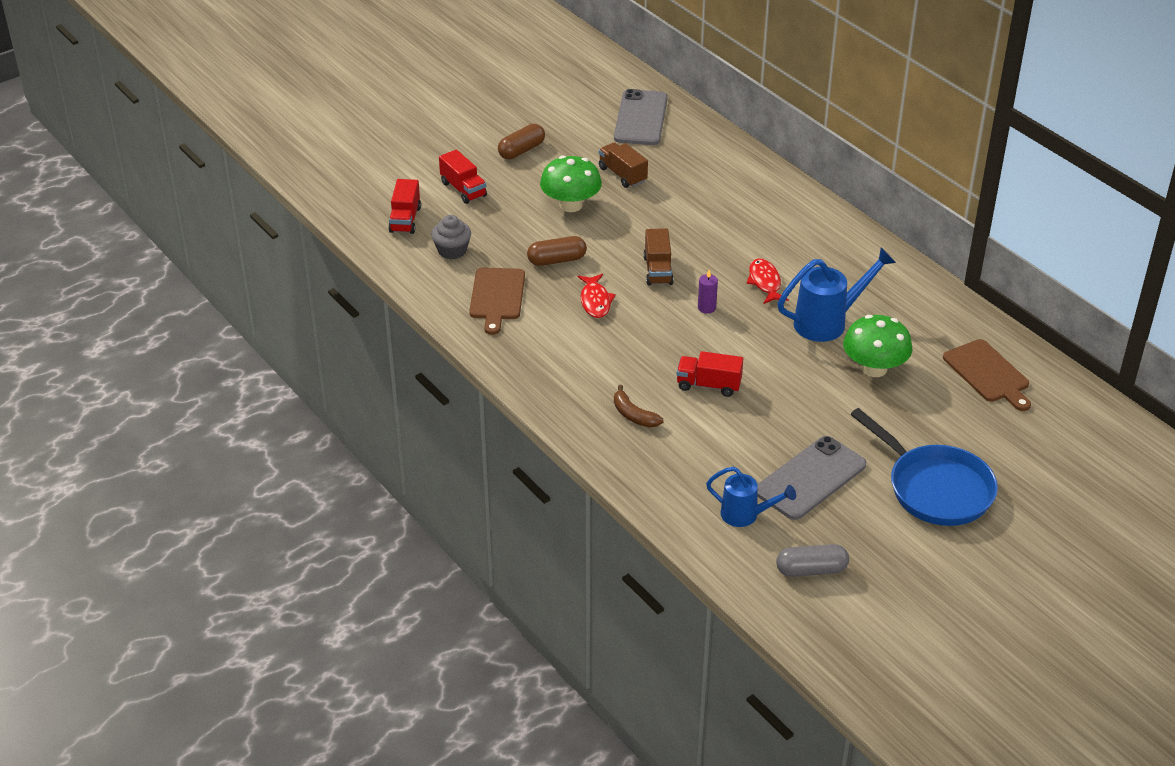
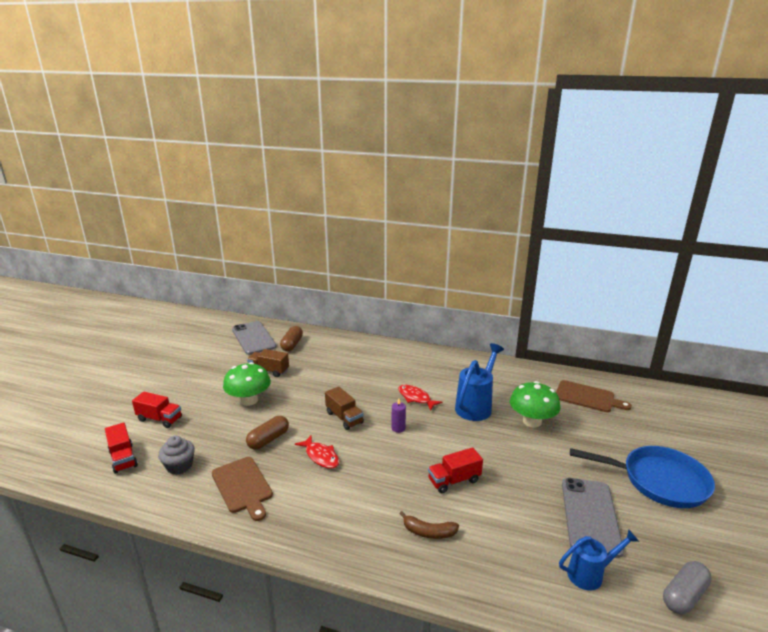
camera: 35 degrees left, 15 degrees down
brown capsule [498,124,545,159] -> brown capsule moved to [280,326,303,351]

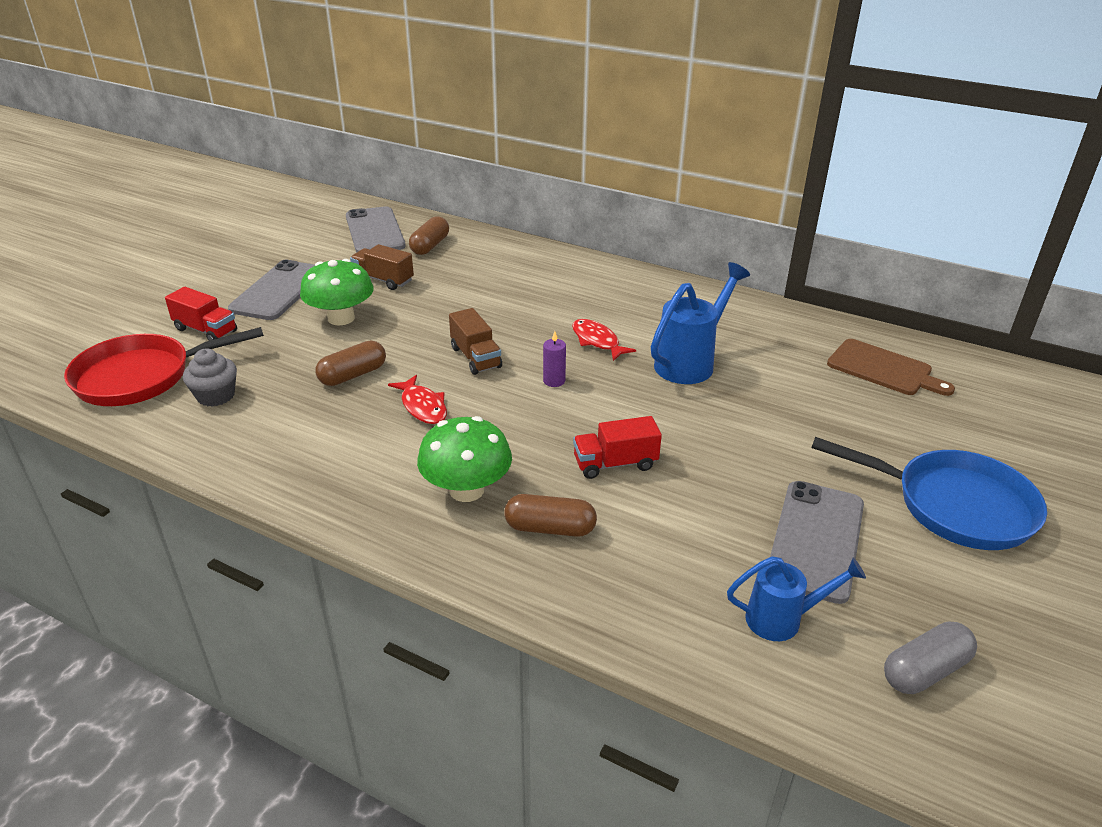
camera: 10 degrees right, 10 degrees up
red truck [105,423,138,474] -> red pan [64,327,264,406]
brown cutting board [212,457,273,521] -> none
brown banana [400,511,459,539] -> brown capsule [504,494,597,537]
green mushroom [510,381,560,427] -> green mushroom moved to [417,416,512,502]
none -> grey phone [228,260,315,320]

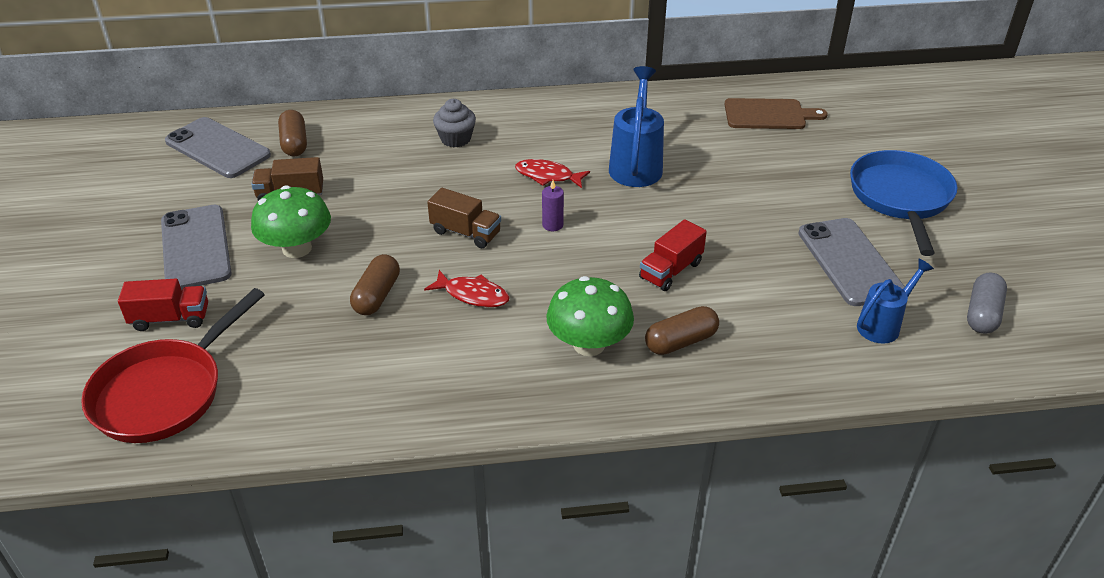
camera: 35 degrees left, 5 degrees up
grey cupcake [183,349,237,407] -> grey cupcake moved to [433,99,476,147]
blue pan [811,437,1047,550] -> blue pan turned 75 degrees counterclockwise [850,150,957,256]

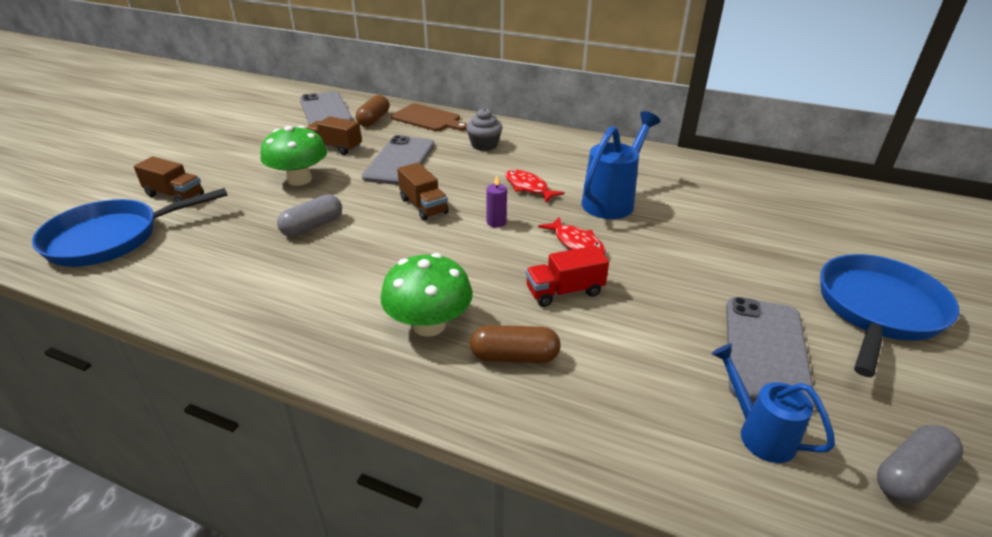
camera: 30 degrees right, 5 degrees down
red pan [81,288,265,443] -> blue pan [32,188,228,267]
red truck [118,279,208,331] -> brown truck [134,157,204,202]
grey phone [161,205,232,290] -> grey phone moved to [362,135,435,185]
brown capsule [350,254,400,315] -> grey capsule [277,194,342,237]
red fish [424,270,510,307] -> red fish moved to [538,217,606,254]
brown cutting board [724,98,828,129] -> brown cutting board moved to [391,103,467,131]
blue watering can [857,259,934,344] -> blue watering can turned 120 degrees counterclockwise [711,344,835,463]

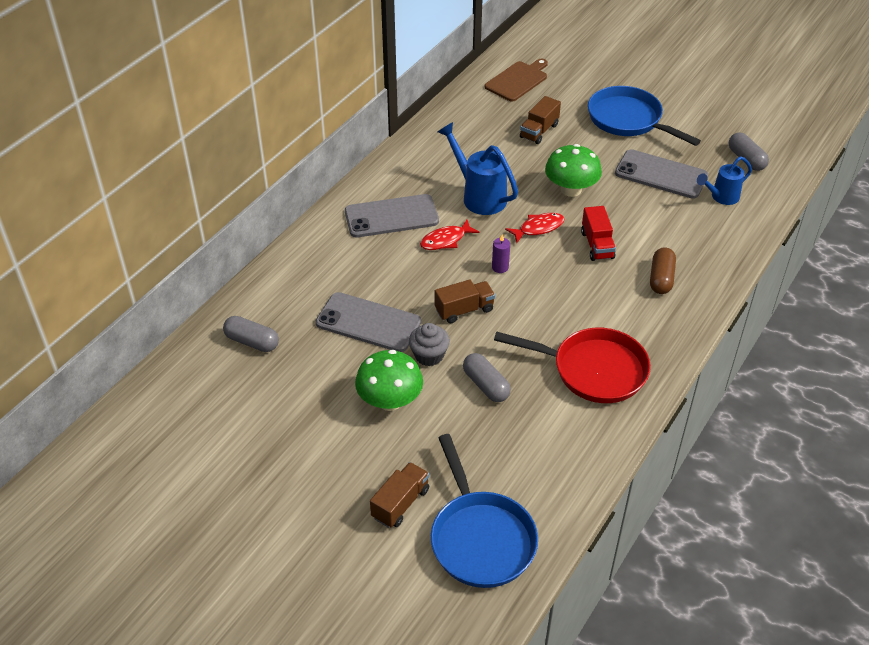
camera: 80 degrees left, 10 degrees up
grey phone [300,91,353,125] -> grey phone moved to [345,194,439,238]
brown truck [306,116,362,155] -> brown truck moved to [520,96,561,144]
brown capsule [356,95,389,127] -> grey capsule [223,316,279,352]
green mushroom [381,253,473,337] -> green mushroom moved to [545,144,602,197]
brown cutting board [391,103,467,131] -> brown cutting board moved to [485,59,548,102]
grey cupcake [466,108,503,151] -> grey cupcake moved to [409,323,450,366]
none -> red pan [494,328,651,403]

